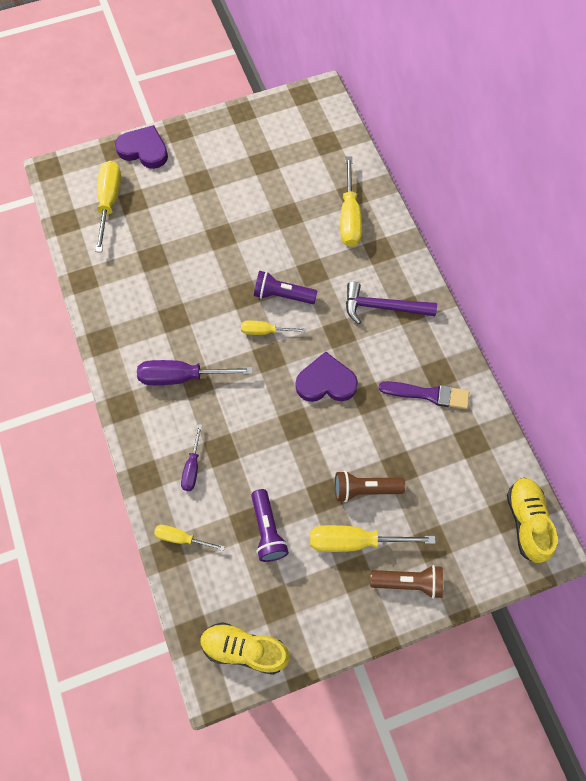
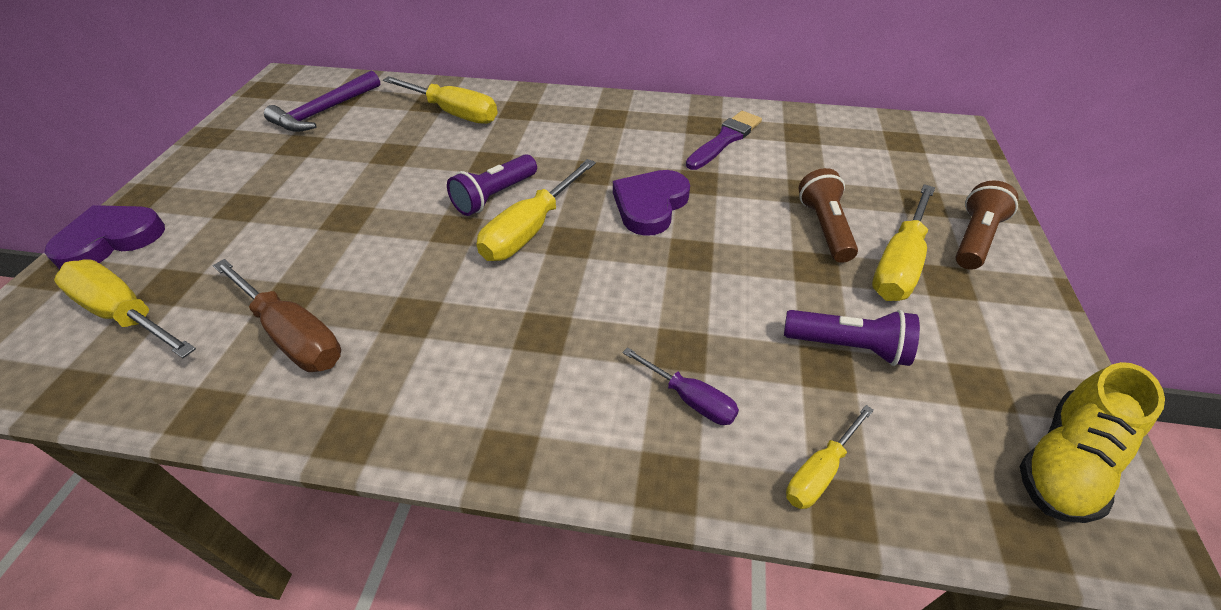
camera: 60 degrees left, 20 degrees down
purple screwdriver [137,360,253,385] -> none
yellow screwdriver [241,320,306,335] -> yellow screwdriver [477,159,596,261], size x1.72
brown flashlight [335,471,405,502] -> brown flashlight turned 150 degrees clockwise [799,168,858,263]
purple hammer [346,281,437,324] -> purple hammer moved to [264,71,380,132]
yellow shoe [507,478,557,563] -> none
none -> brown screwdriver [212,259,341,372]

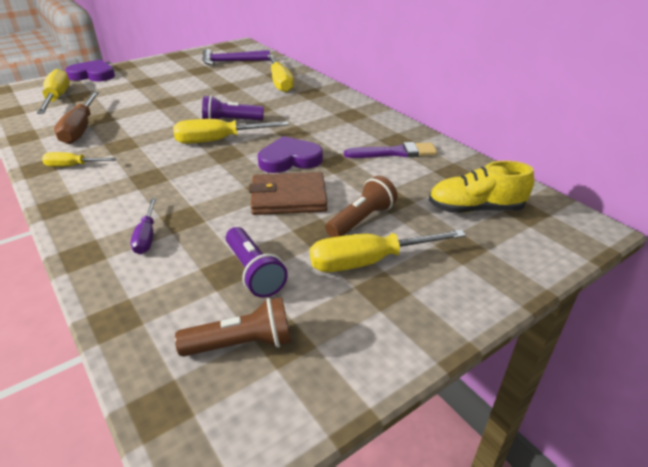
camera: 45 degrees right, 10 degrees down
yellow screwdriver [786,405,874,509] -> yellow screwdriver moved to [42,152,117,167]
brown flashlight [956,181,1019,270] -> brown flashlight moved to [175,297,291,357]
yellow shoe [1020,362,1165,523] -> yellow shoe moved to [429,161,534,213]
none -> brown wallet [249,172,328,215]

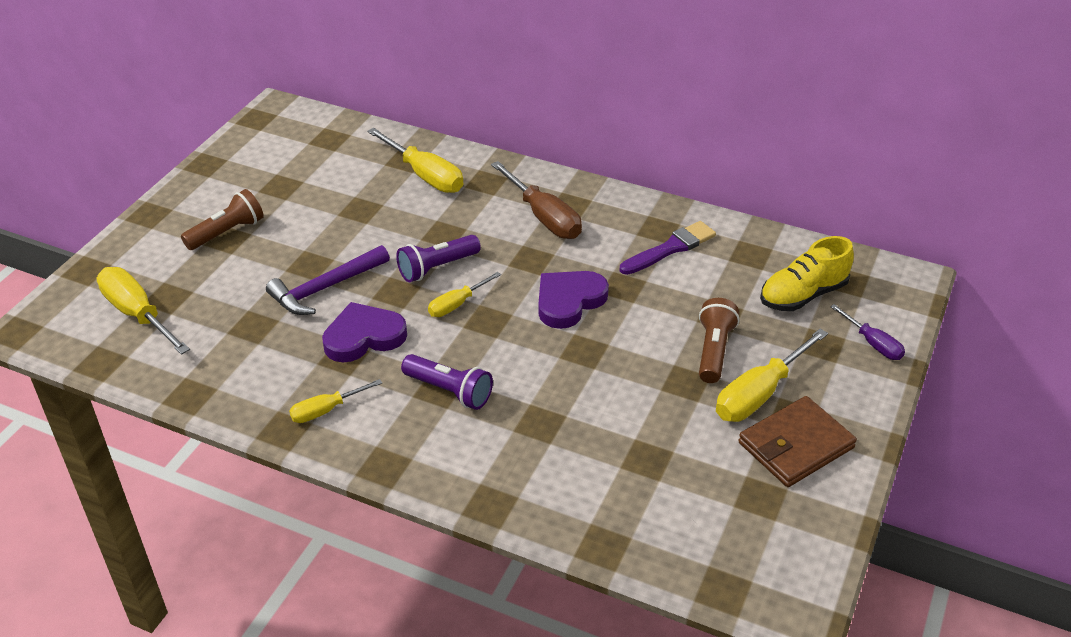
camera: 30 degrees left, 5 degrees up
brown screwdriver [54,92,99,144] -> brown screwdriver moved to [491,161,582,239]
purple heart [65,59,115,82] -> purple heart moved to [322,302,407,362]
purple screwdriver [130,198,156,254] -> purple screwdriver moved to [830,304,905,360]
yellow screwdriver [173,119,289,144] -> yellow screwdriver [428,272,501,317], size x0.58
brown flashlight [175,297,291,357] -> brown flashlight moved to [181,189,264,250]
purple hammer [202,49,270,65] -> purple hammer moved to [266,245,390,315]
purple flashlight [226,227,288,298] -> purple flashlight moved to [401,354,493,410]
brown wallet [249,172,328,215] -> brown wallet moved to [738,396,857,487]

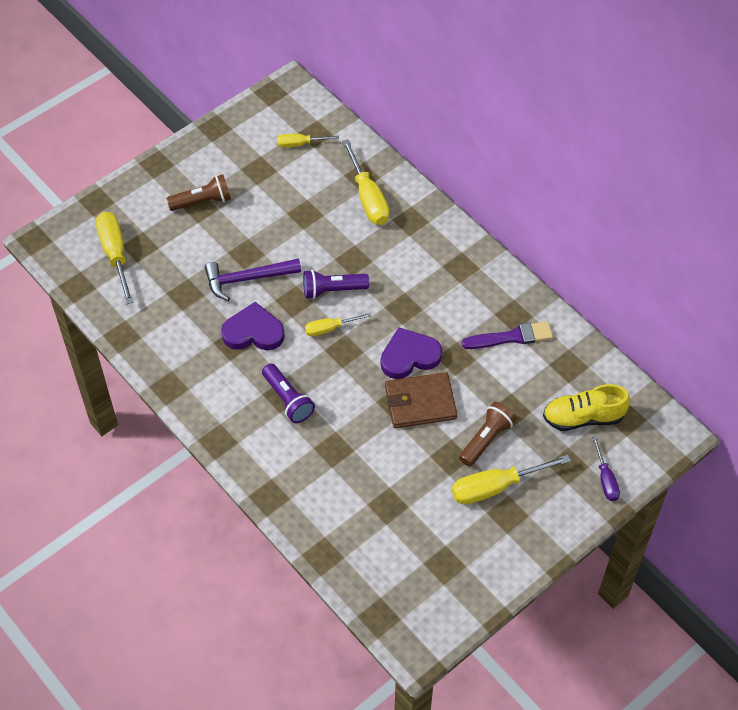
camera: 25 degrees right, 15 degrees up
yellow screwdriver [289,379,382,423] -> yellow screwdriver moved to [277,134,339,148]
brown screwdriver [491,161,582,239] -> none
brown wallet [738,396,857,487] -> brown wallet moved to [385,372,457,428]

